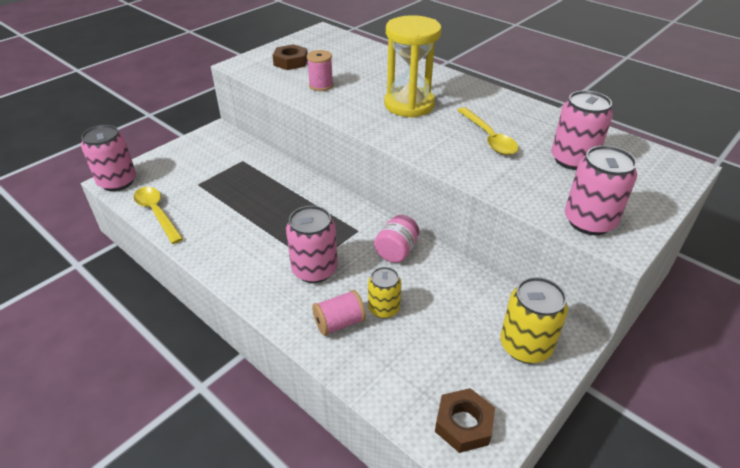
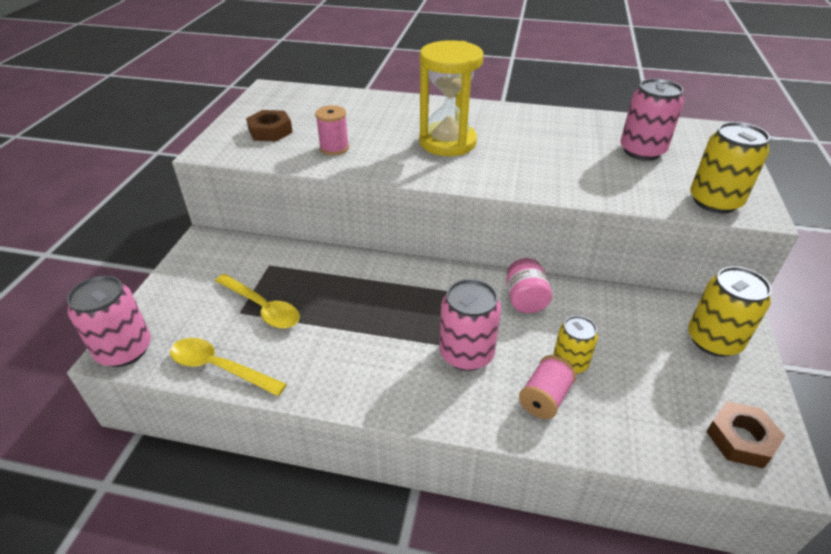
camera: 30 degrees left, 0 degrees up
yellow spoon [457,107,519,155] -> yellow spoon moved to [215,274,300,328]
pink can [565,145,637,235] -> yellow can [690,122,770,213]

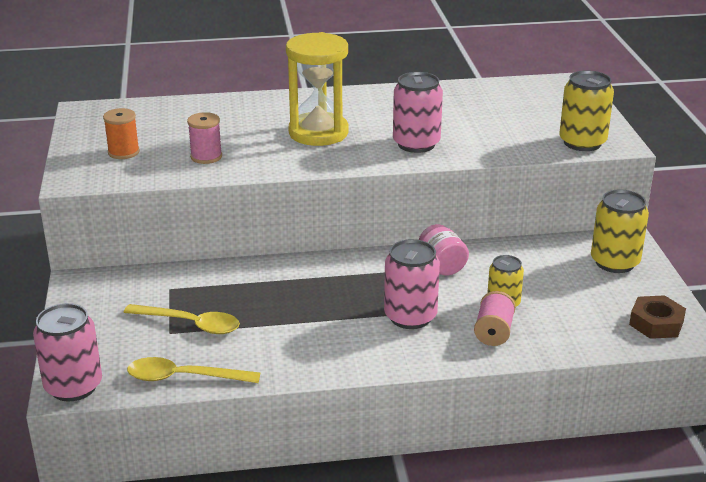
camera: 20 degrees left, 10 degrees down
brown nut [246,110,293,142] -> orange spool [103,108,140,159]
pink can [620,79,684,161] -> pink can moved to [393,72,443,153]

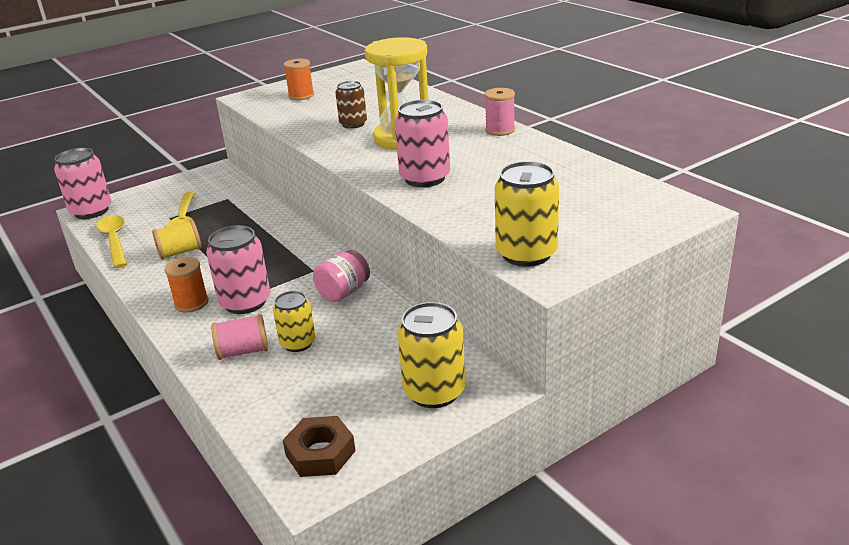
camera: 65 degrees right, 0 degrees up
pink spool [187,112,222,164] -> pink spool moved to [484,88,515,136]
none -> yellow spool [152,220,201,259]
none -> orange spool [165,257,209,313]
none -> brown can [335,81,367,129]

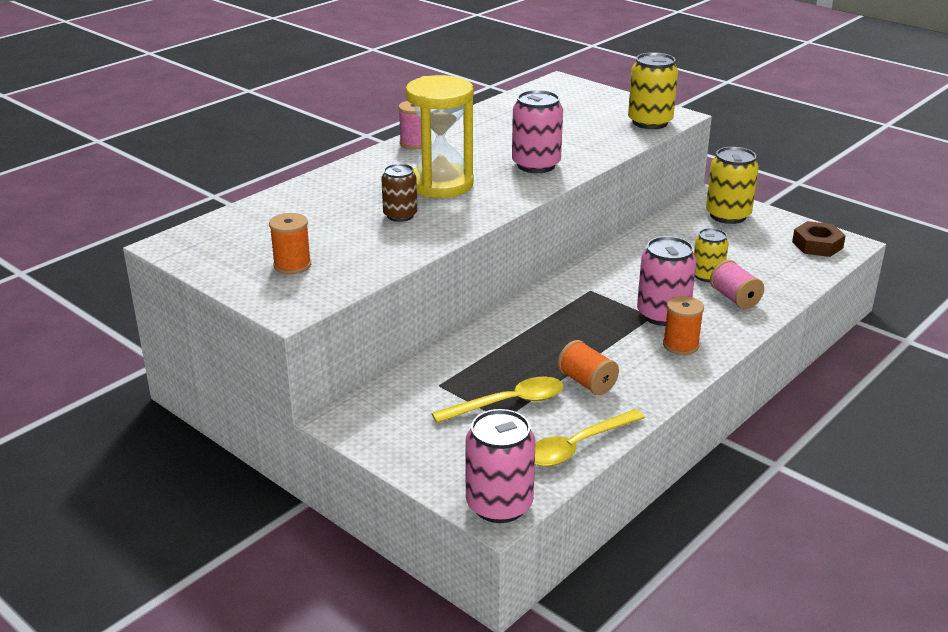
camera: 105 degrees left, 0 degrees up
yellow spool [152,220,201,259] -> orange spool [558,340,619,395]
pink jar [313,250,370,302] -> none

